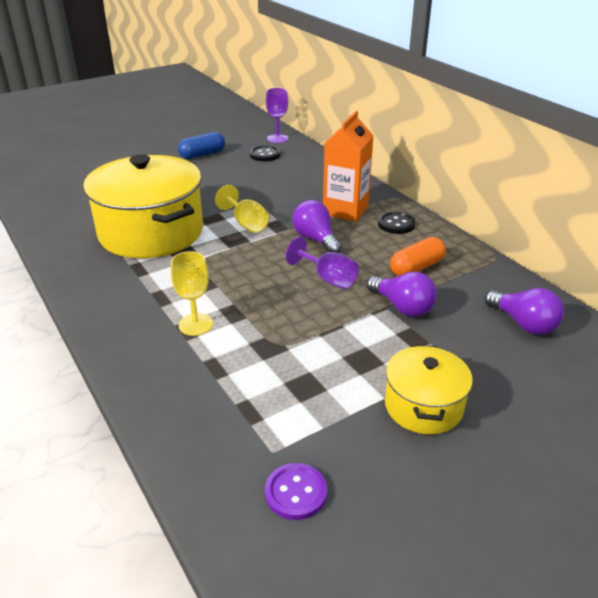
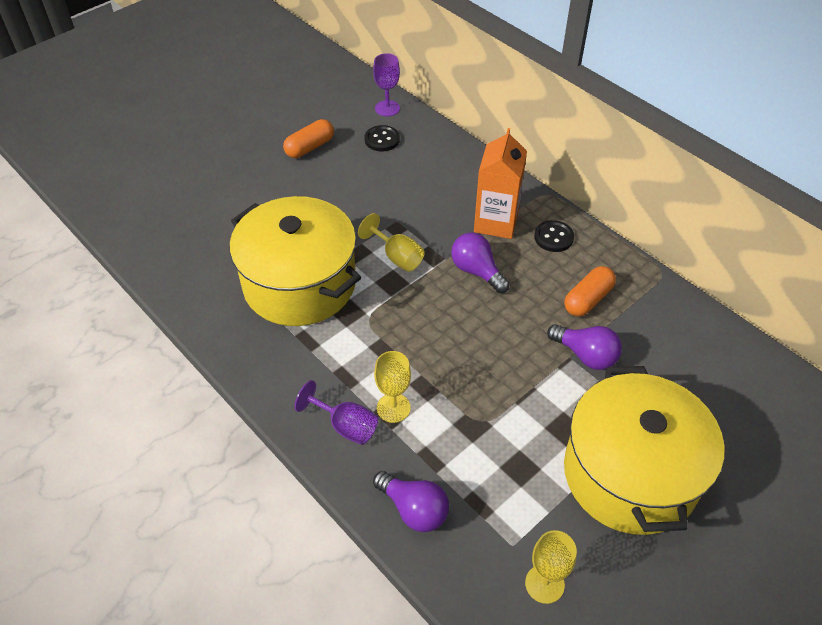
camera: 10 degrees left, 15 degrees up
blue capsule [178,132,225,159] -> orange capsule [283,119,334,158]
purple button [265,463,327,520] -> yellow goblet [525,530,577,604]
purple goblet [286,236,359,289] -> purple goblet moved to [295,380,378,445]
yellow pot [385,345,473,434] -> yellow pot [564,366,724,535], size x1.91
purple light bulb [485,288,564,335] -> purple light bulb moved to [373,471,449,532]

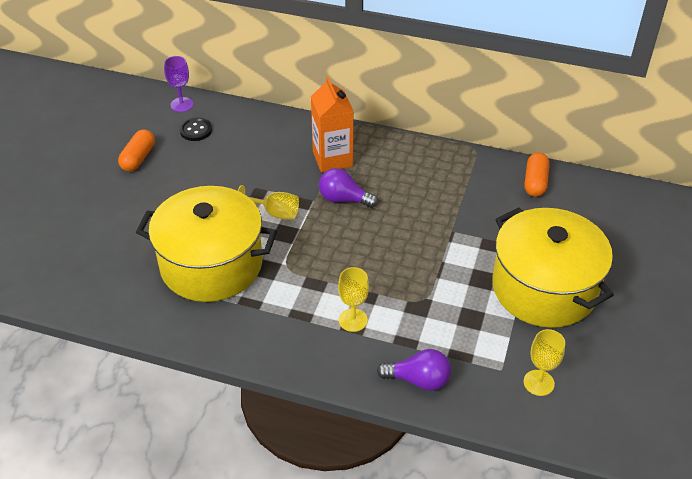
camera: 30 degrees left, 5 degrees down
purple goblet [295,380,378,445] -> none
black button [534,220,574,252] -> none
purple light bulb [547,324,622,370] -> none
orange capsule [564,266,616,316] -> orange capsule moved to [524,152,550,197]

